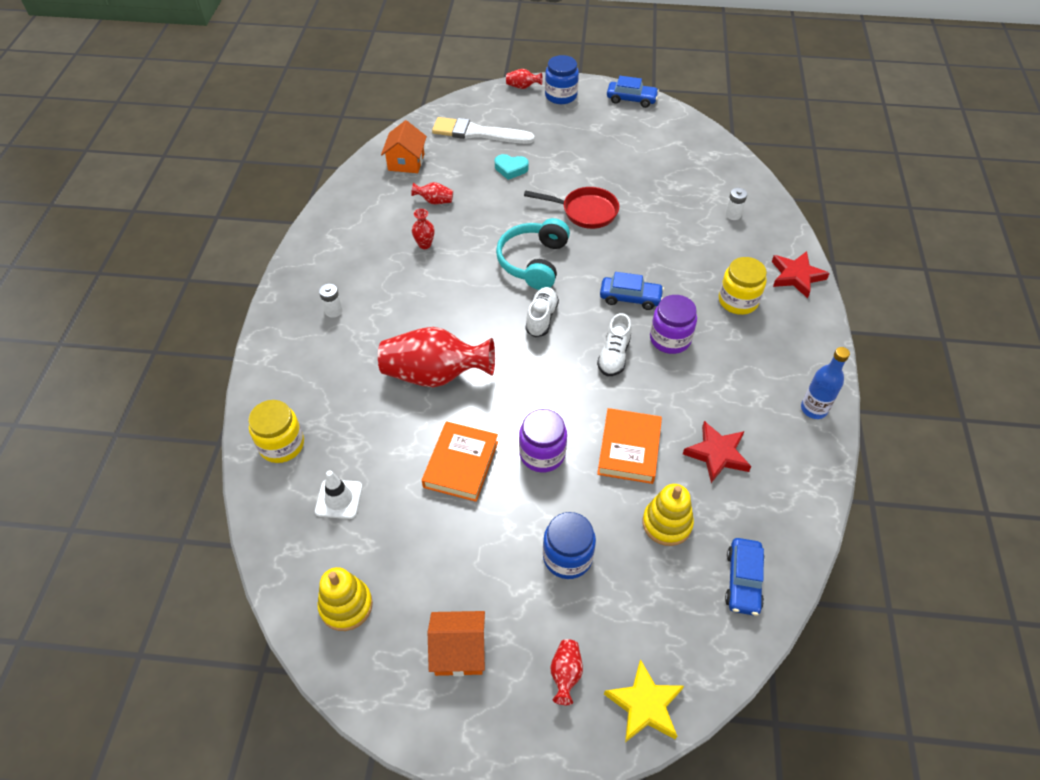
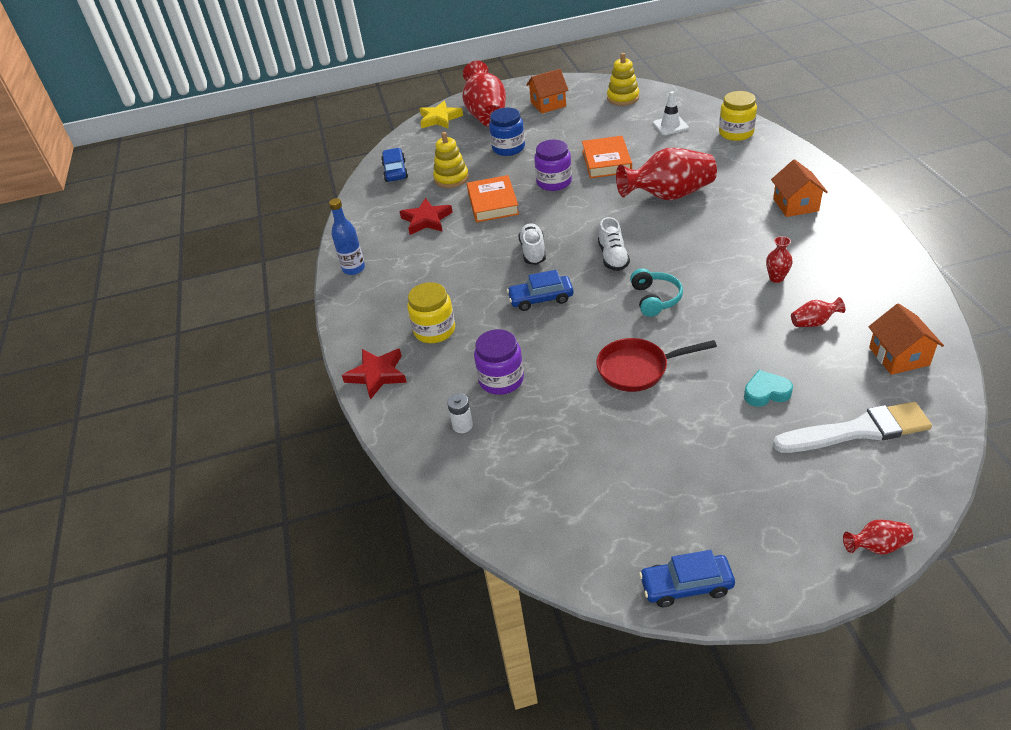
camera: 165 degrees right, 10 degrees down
white battery [319,284,343,318] -> orange house [771,159,828,217]
turquoise headphones [496,218,570,290] -> turquoise headphones [630,268,683,317], size x0.65
blue jar [545,55,579,104] -> none
red vase [550,639,583,705] -> red vase [462,61,506,127], size x2.32
purple jar [650,295,697,354] -> purple jar moved to [474,329,524,395]

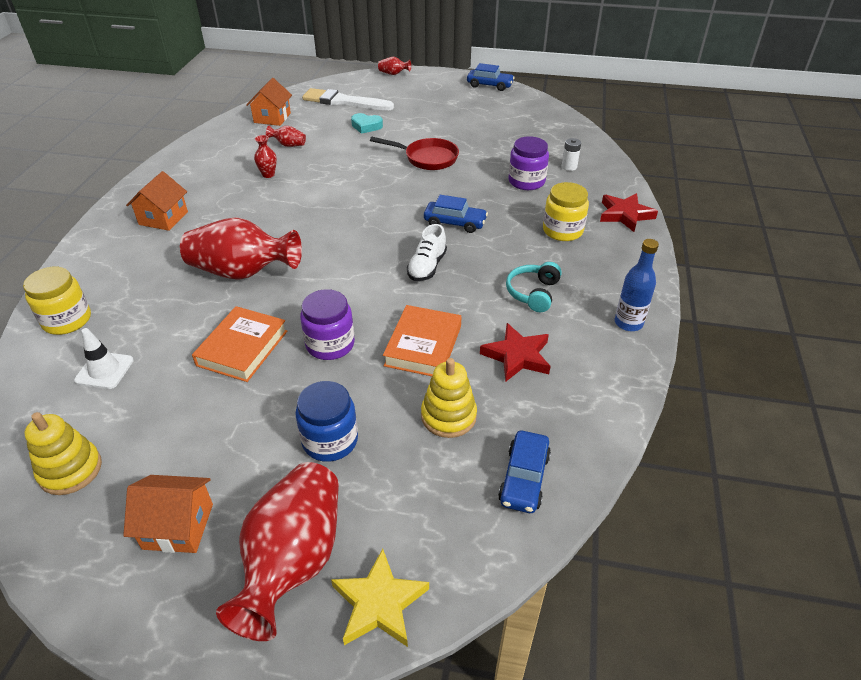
camera: 160 degrees left, 0 degrees up
white shoe [598,217,630,271] -> none
turquoise headphones [630,268,683,317] -> turquoise headphones moved to [506,262,562,312]

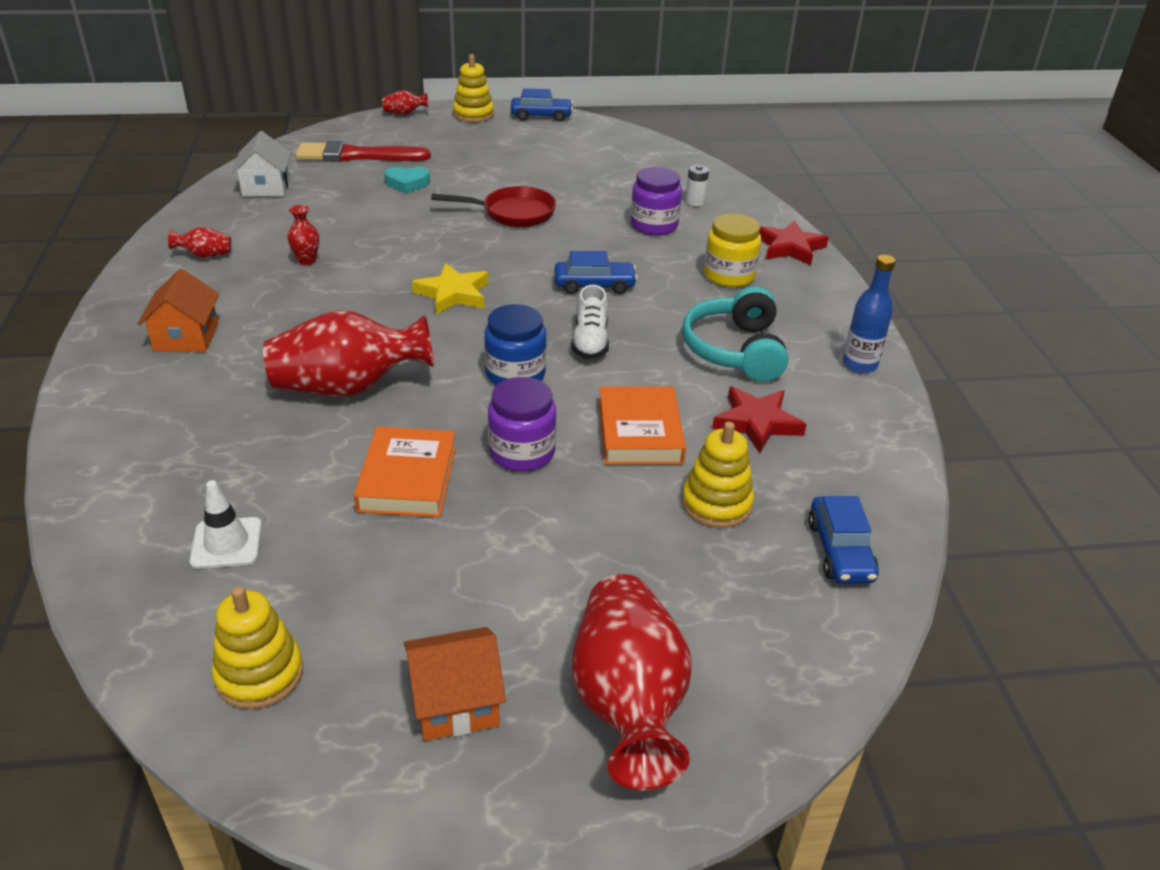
camera: 20 degrees left, 5 degrees down
yellow jar [23,267,91,335] -> none
orange house [246,78,292,126] -> white house [231,131,291,197]
red vase [266,126,306,147] -> red vase moved to [168,227,231,258]
blue jar [295,381,358,462] -> blue jar moved to [484,304,547,386]
white brush [302,88,394,110] -> red brush [296,141,431,162]
yellow star [331,549,429,647] -> yellow star moved to [412,263,489,314]
turquoise headphones [506,262,562,312] -> turquoise headphones [682,286,788,382], size x1.54
none -> yellow stacking toy [453,54,494,122]

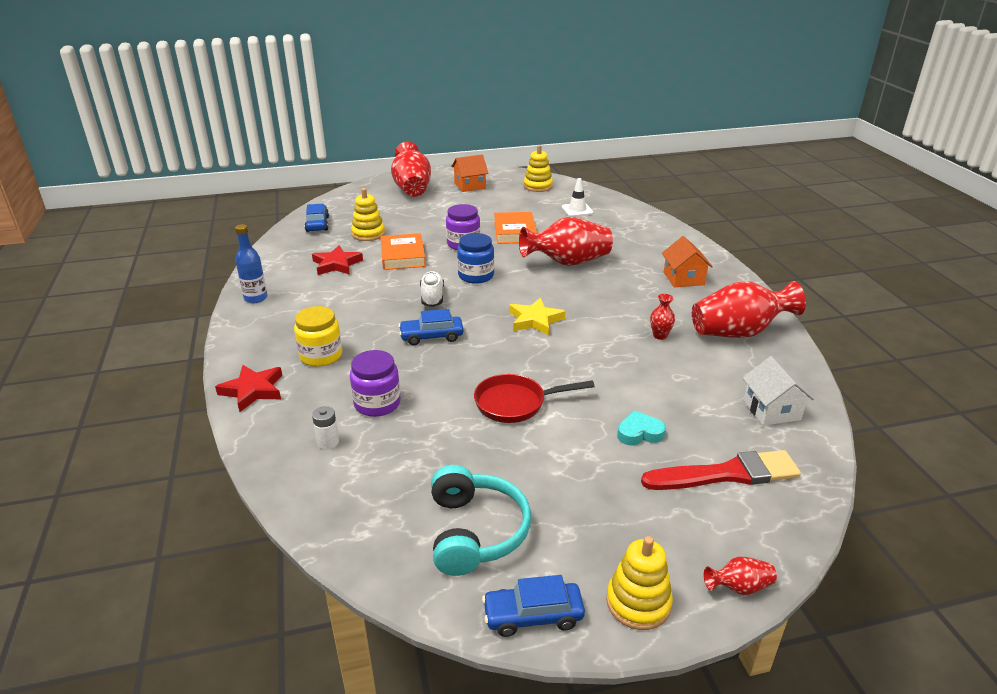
camera: 175 degrees right, 5 degrees down
red vase [168,227,231,258] -> red vase [692,281,806,338], size x2.32
turquoise headphones [682,286,788,382] -> turquoise headphones moved to [431,465,531,576]

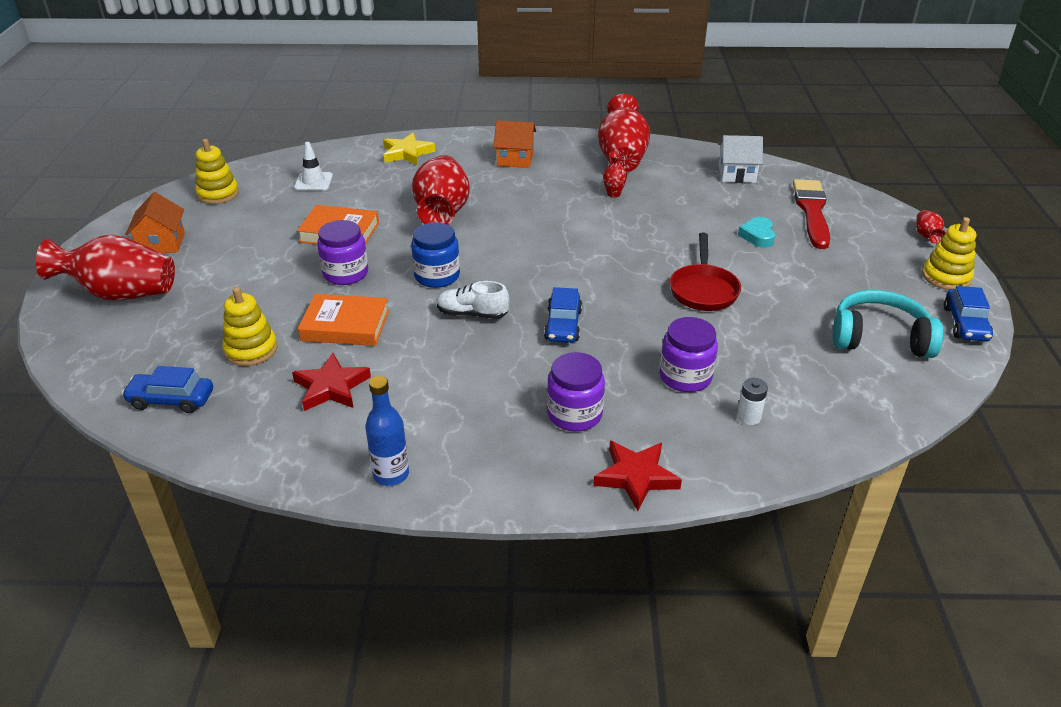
camera: 75 degrees left, 5 degrees up
yellow jar [294,306,342,367] -> purple jar [547,352,605,431]
yellow star [509,298,565,335] -> yellow star moved to [383,133,435,165]

